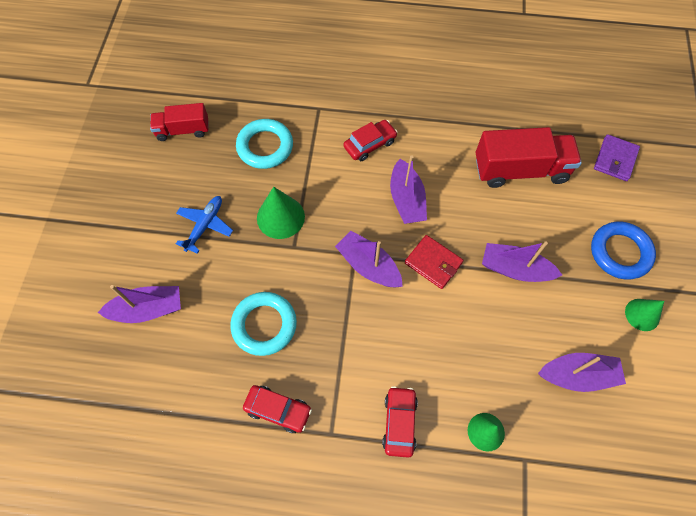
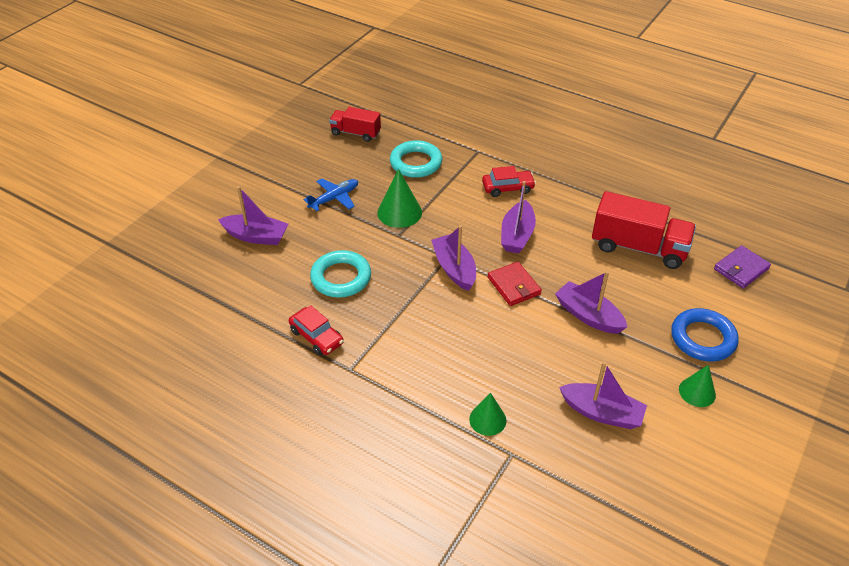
camera: 25 degrees right, 20 degrees down
red car [382,386,418,458] -> none

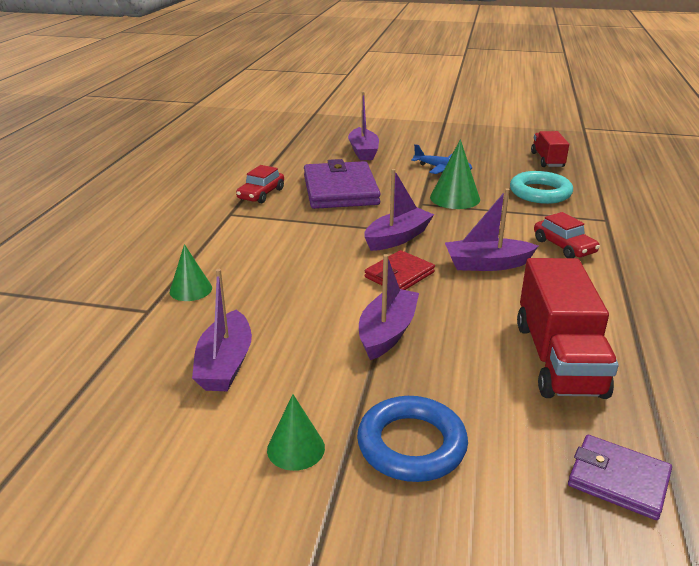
camera: 70 degrees right, 15 degrees down
turquoise ring [310,250,371,298] -> purple wallet [304,159,381,209]

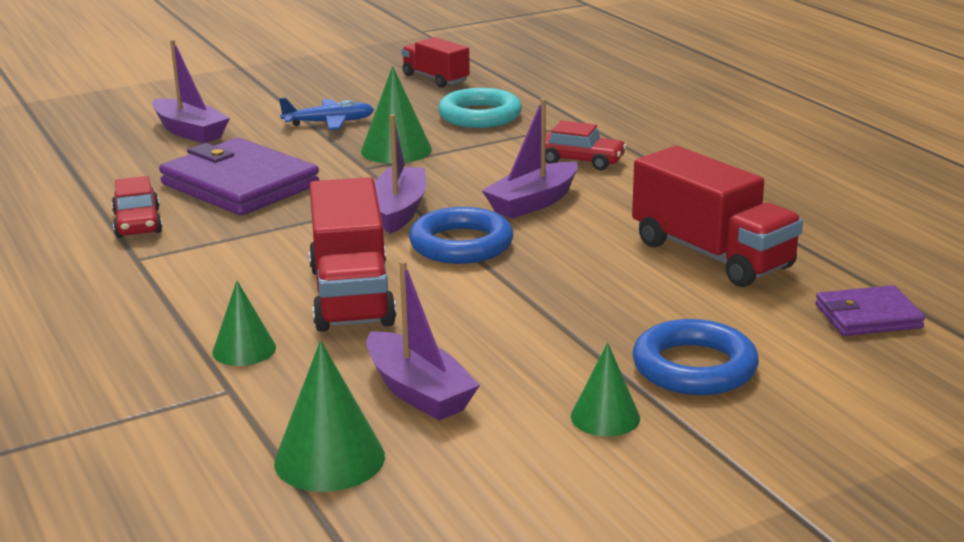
camera: 40 degrees left, 5 degrees down
purple boat [359,254,419,360] -> none
red wallet [364,250,435,290] -> blue ring [409,207,513,264]
none -> green cone [274,340,385,492]
none -> red truck [309,177,396,332]

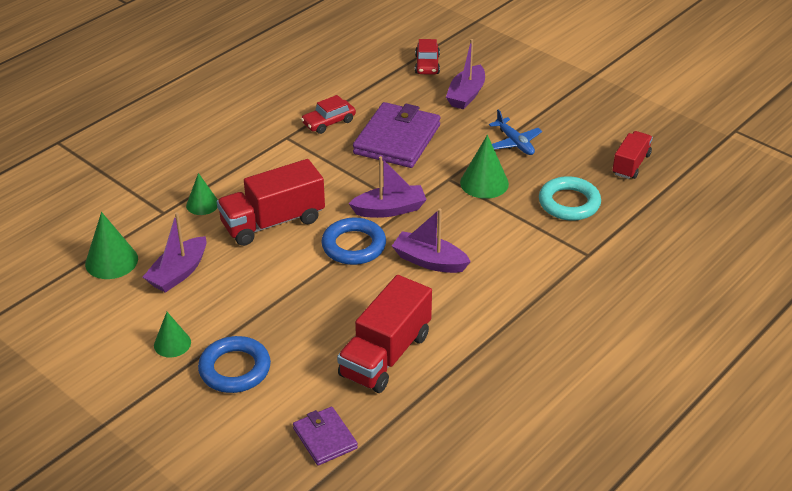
camera: 70 degrees right, 15 degrees up
red car [545,120,627,170] -> red car moved to [415,39,440,74]

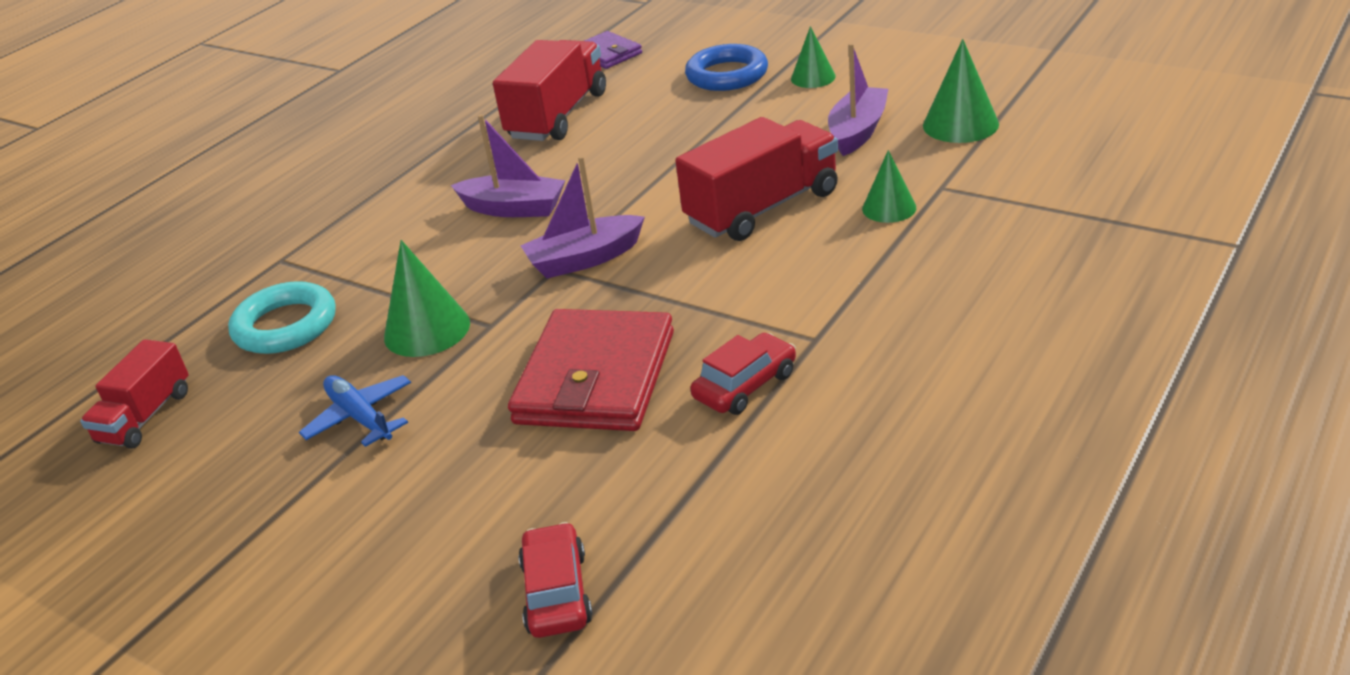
camera: 175 degrees right, 5 degrees down
blue ring [321,218,386,265] -> none
purple wallet [353,102,441,168] -> red wallet [508,309,674,431]
purple boat [446,39,485,109] -> none

